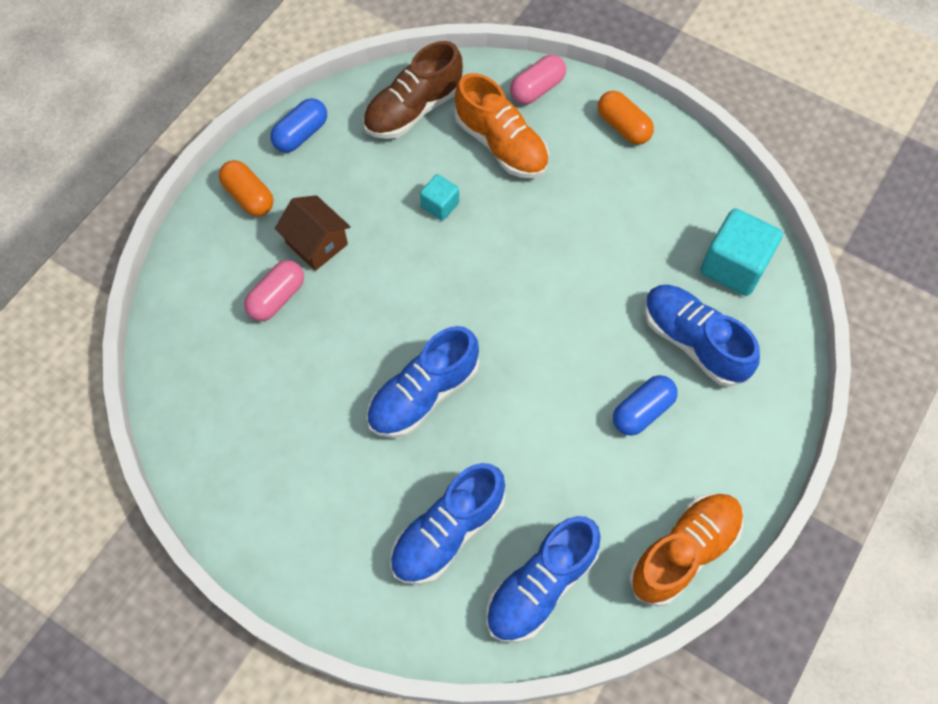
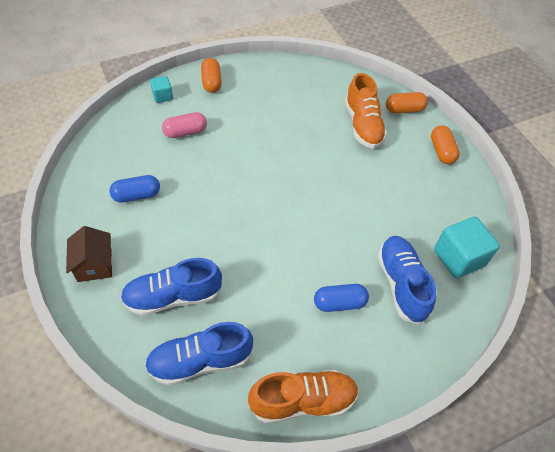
camera: 30 degrees right, 10 degrees down
blue capsule [270,98,327,152] -> blue capsule moved to [109,175,160,202]
brown house [275,195,351,271] -> brown house moved to [66,226,113,282]
brown shoe [363,41,463,139] -> none
blue shoe [366,326,479,438] -> none
turquoise cube [420,174,459,221] -> turquoise cube moved to [150,76,173,103]
pink capsule [510,55,566,105] -> orange capsule [386,92,428,114]

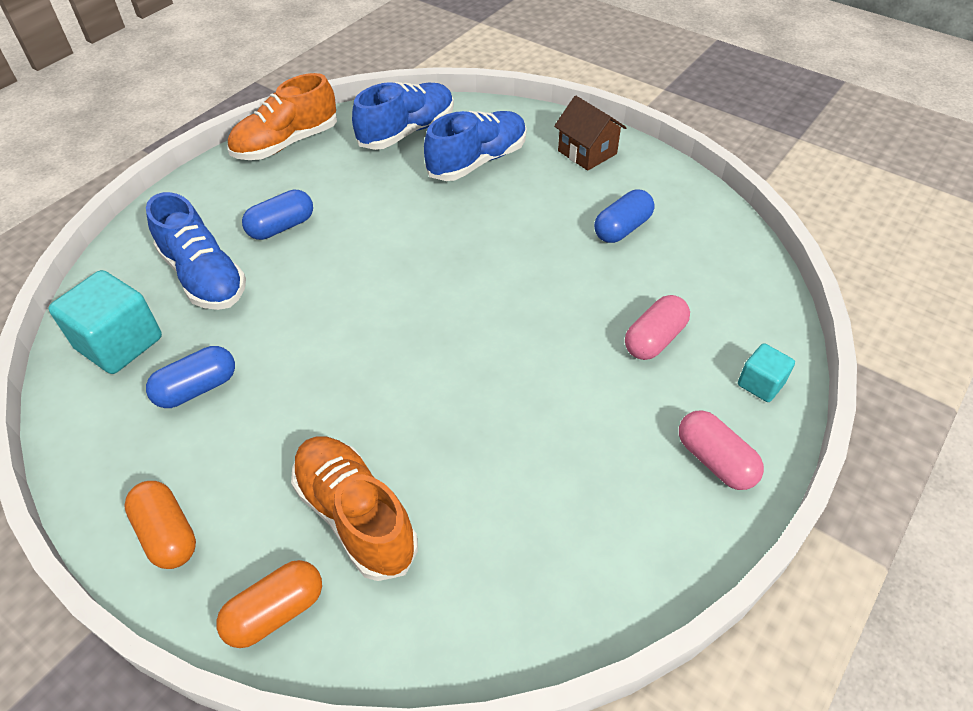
camera: 155 degrees right, 5 degrees down
orange capsule [201,58,222,93] -> pink capsule [679,410,764,490]
none -> blue capsule [146,346,235,408]

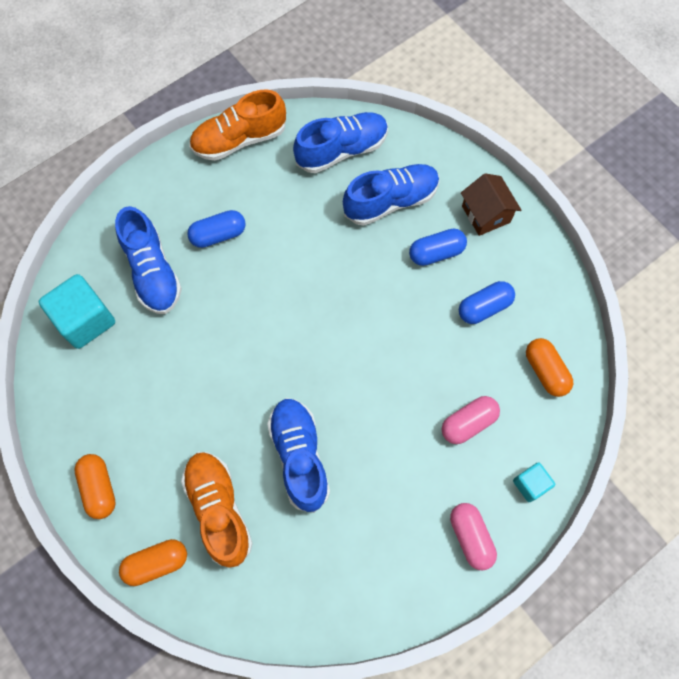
camera: 15 degrees right, 20 degrees up
blue capsule [146,346,235,408] -> blue capsule moved to [409,229,467,266]
none -> blue shoe [267,398,330,513]
none -> orange capsule [526,338,573,397]

